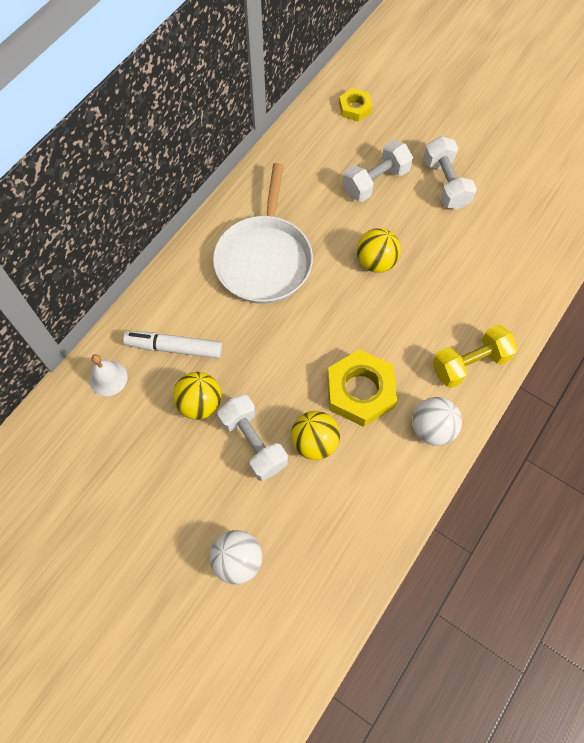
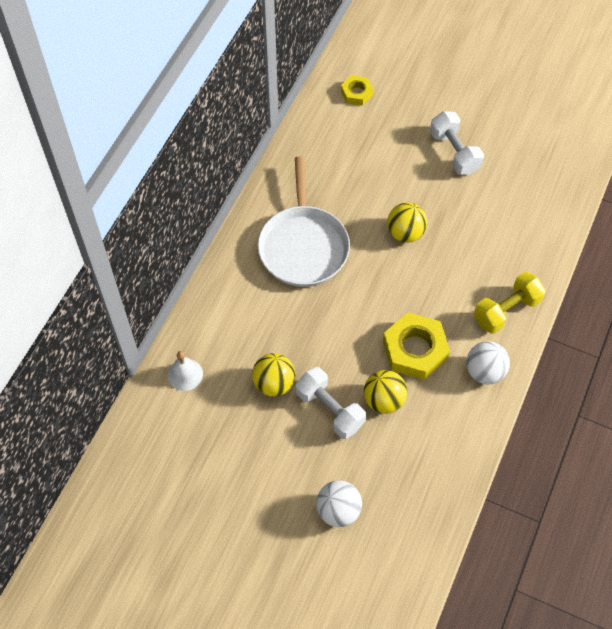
camera: 10 degrees left, 5 degrees down
white marker [123,331,222,358] -> none
white dumbbell [342,140,413,202] -> none

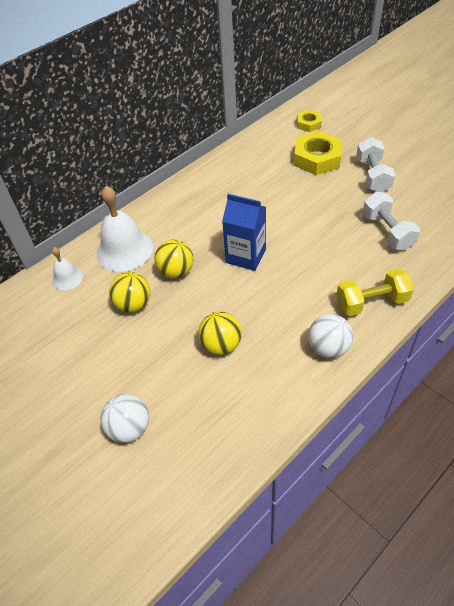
camera: 25 degrees right, 10 degrees down
white pan [258,156,350,287] -> none
white dumbbell [296,367,366,439] -> white dumbbell moved to [363,192,420,250]
yellow nut [383,312,450,380] -> yellow nut moved to [294,131,342,175]
yellow ball [387,202,427,243] -> yellow ball moved to [155,239,193,278]
none -> white bell [96,186,153,272]
none -> blue carton [222,194,266,271]

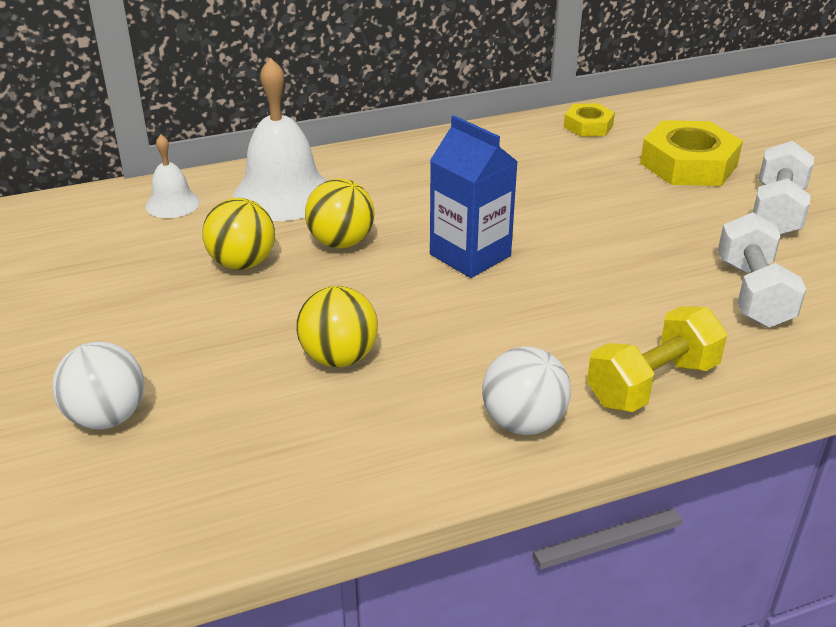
camera: 20 degrees right, 15 degrees down
yellow nut [297,110,322,132] -> yellow nut moved to [564,103,615,137]
yellow dumbbell [336,268,414,316] -> yellow dumbbell turned 45 degrees counterclockwise [587,306,727,412]

